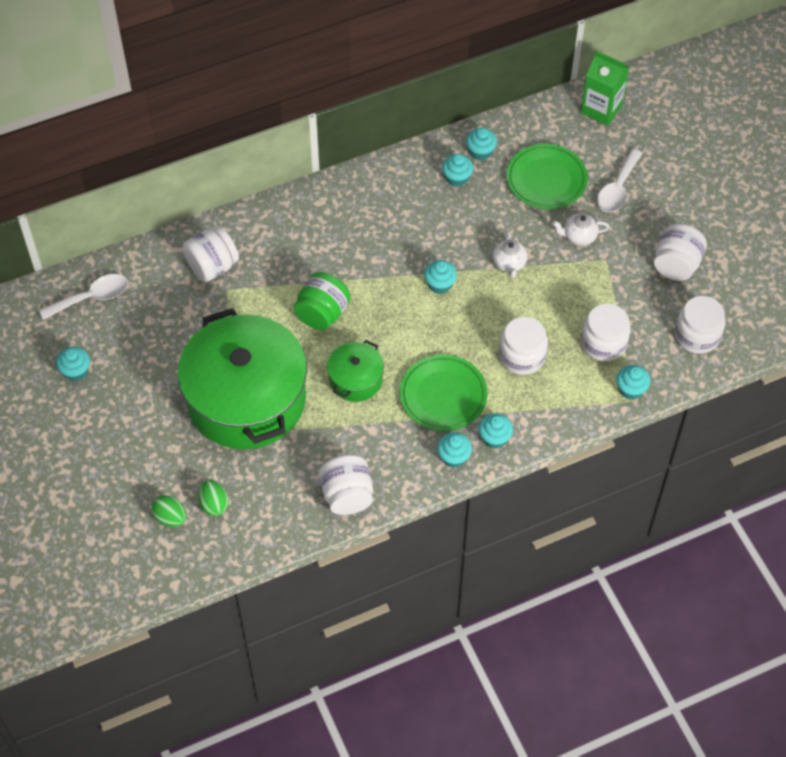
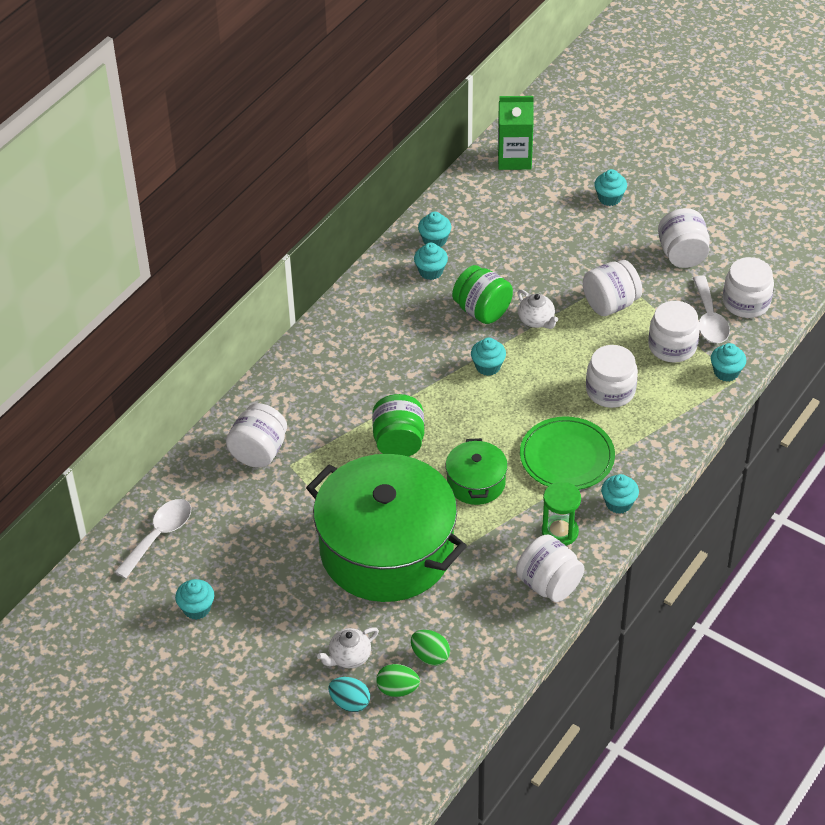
camera: 30 degrees left, 10 degrees down
turquoise cupcake [479,413,513,449] -> turquoise cupcake moved to [594,169,627,206]
green plate [506,144,588,209] -> none
white teapot [552,213,609,246] -> white teapot moved to [317,627,379,668]
white spoon [597,149,643,212] -> white spoon moved to [693,275,730,343]
none -> turquoise egg [328,677,370,712]
none -> green jar [452,265,513,324]
none -> green hourglass [542,482,581,546]
none -> white jar [583,260,642,316]

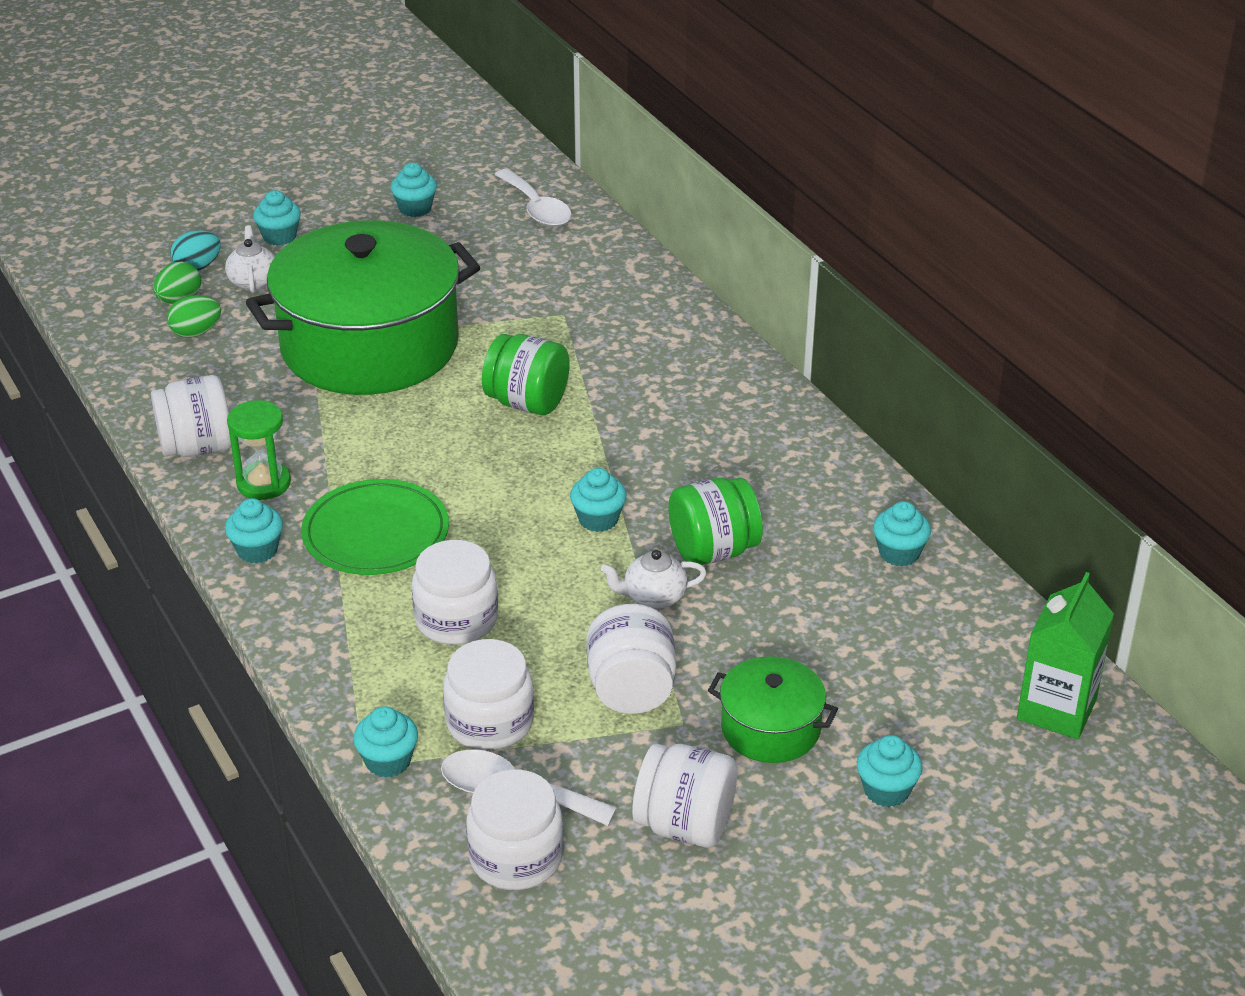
camera: 115 degrees right, 10 degrees down
white jar [226,403,287,468] -> none
turquoise cupcake [414,243,448,280] -> turquoise cupcake moved to [253,190,301,246]
green pot [445,438,508,505] -> green pot moved to [708,656,838,763]

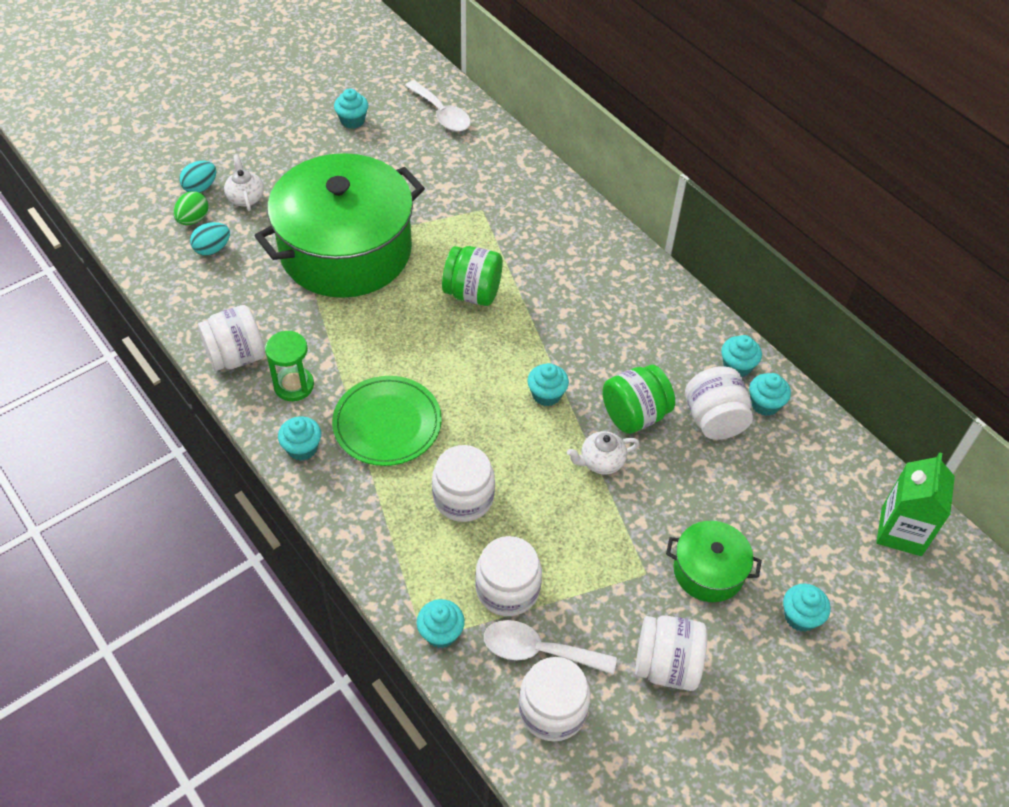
camera: 10 degrees left, 15 degrees up
green egg [167,295,221,338] -> turquoise egg [190,222,230,256]
turquoise cupcake [253,190,301,246] -> turquoise cupcake moved to [721,335,762,377]
white jar [586,604,676,714] -> white jar moved to [685,366,753,440]

